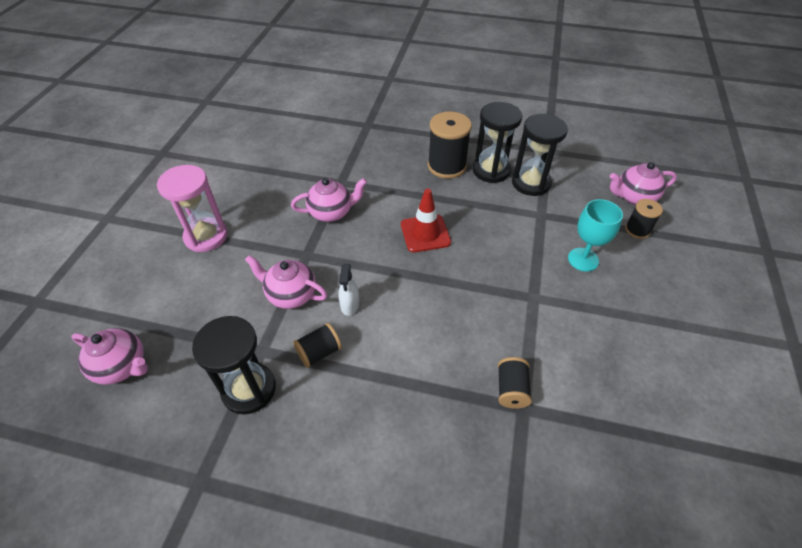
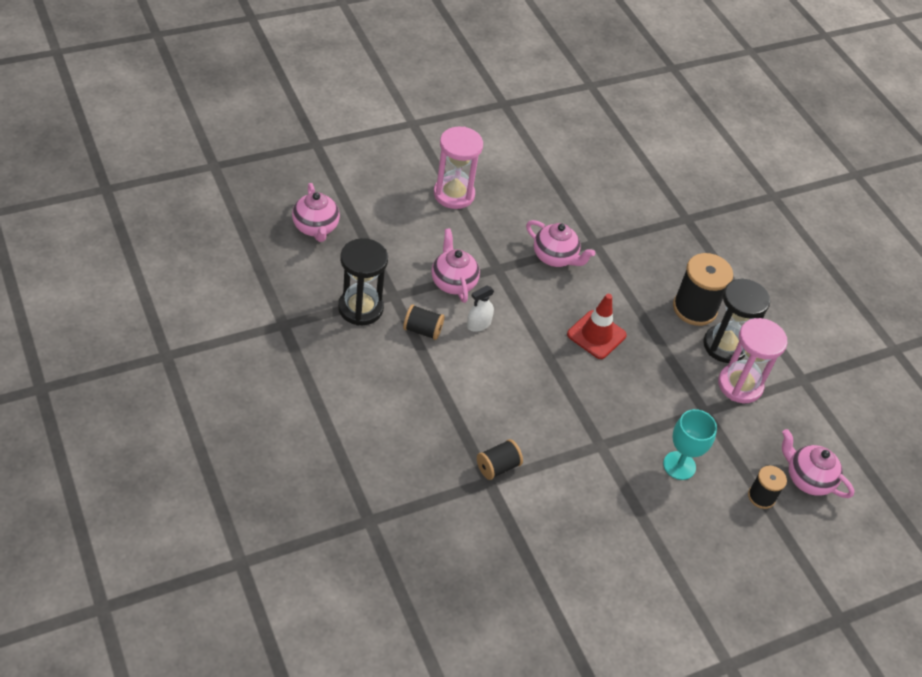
camera: 45 degrees right, 0 degrees up
black hourglass [512,114,568,196] -> pink hourglass [718,318,787,403]

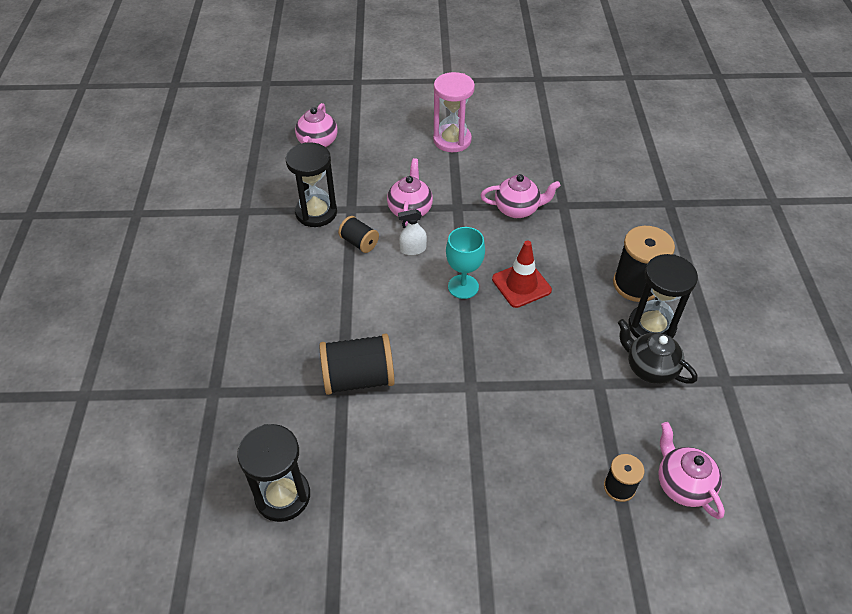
camera: 30 degrees right, 0 degrees up
black spool [477,439,523,480] -> black spool [319,334,395,395], size x1.79
pink teapot [526,220,595,267] -> pink teapot turned 60 degrees counterclockwise [480,174,561,218]
turquoise goblet [663,409,717,480] -> turquoise goblet moved to [446,227,485,299]
pink hourglass [718,318,787,403] -> black teapot [618,319,698,384]
none -> black hourglass [237,424,310,522]

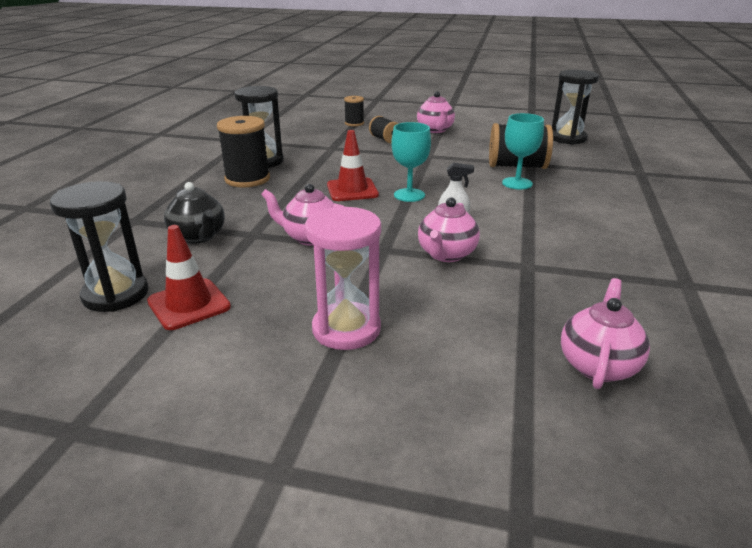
camera: 165 degrees left, 20 degrees down
black hourglass [286,142,337,227] -> black hourglass moved to [50,181,148,312]
black spool [338,216,379,253] -> black spool moved to [369,116,398,143]
black teapot [618,319,698,384] -> black teapot moved to [164,182,225,244]
pink teapot [658,422,725,519] -> pink teapot moved to [417,91,455,133]
none -> red traffic cone [147,225,231,330]
none -> turquoise goblet [502,113,544,190]

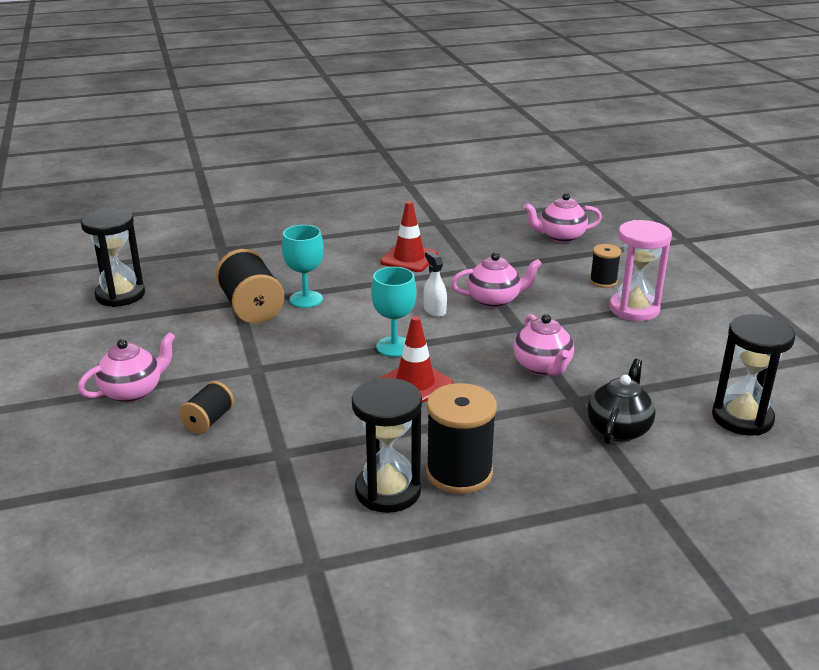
camera: 120 degrees left, 0 degrees up
red traffic cone [147,225,231,330] -> red traffic cone moved to [380,201,438,272]
black spool [344,96,364,126] -> black spool moved to [590,244,621,288]

